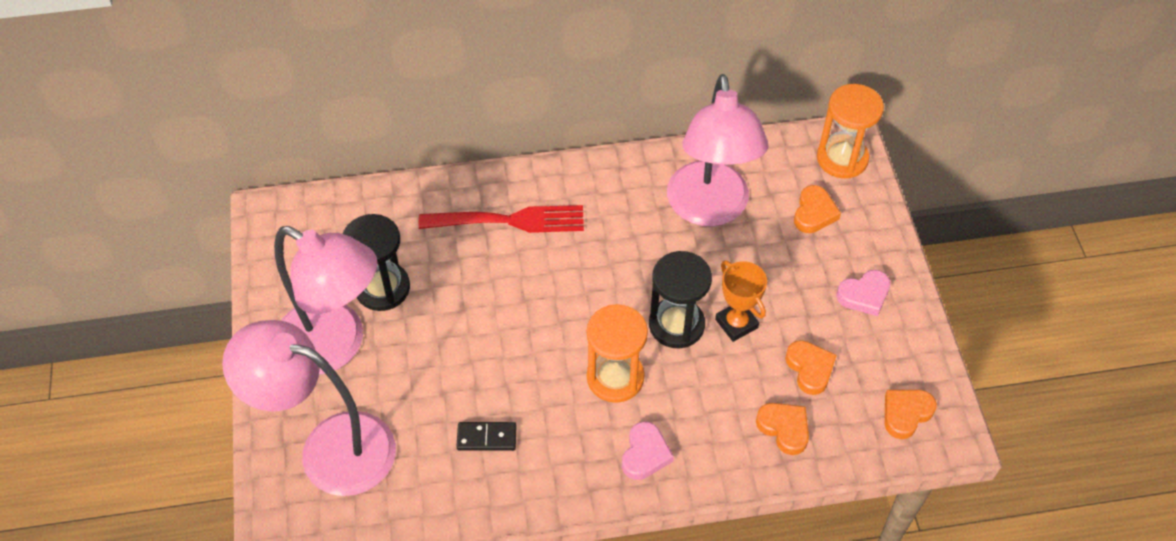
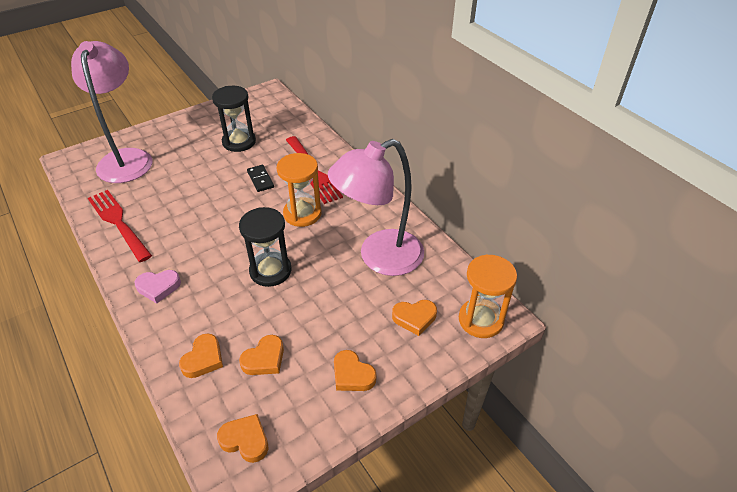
camera: 65 degrees right, 10 degrees down
pink lamp [274,226,378,375] -> none
black domino [456,422,516,451] -> black domino moved to [247,165,274,192]
orange hourglass [587,304,648,403] -> orange hourglass moved to [277,153,321,227]
orange trophy [715,261,767,342] -> none
pink heart [836,270,891,316] -> orange heart [334,350,377,391]
none -> red fork [88,190,152,262]

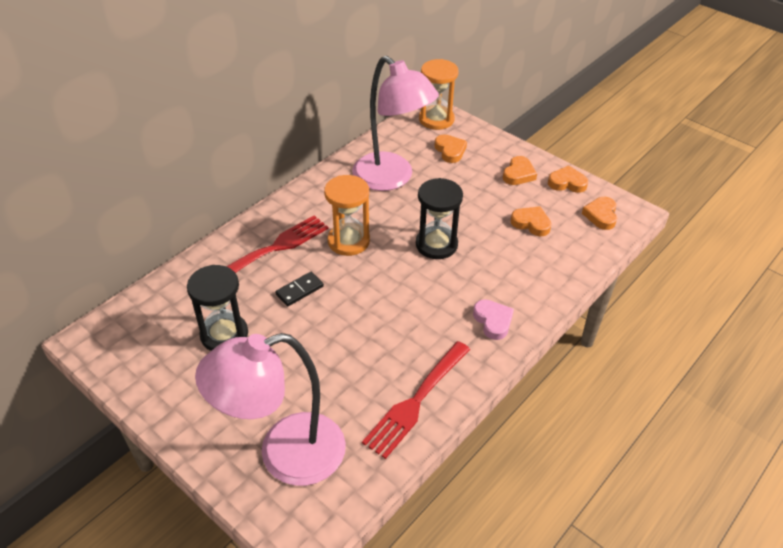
camera: 105 degrees left, 0 degrees up
orange heart [179,334,223,378] -> orange heart moved to [548,165,588,193]

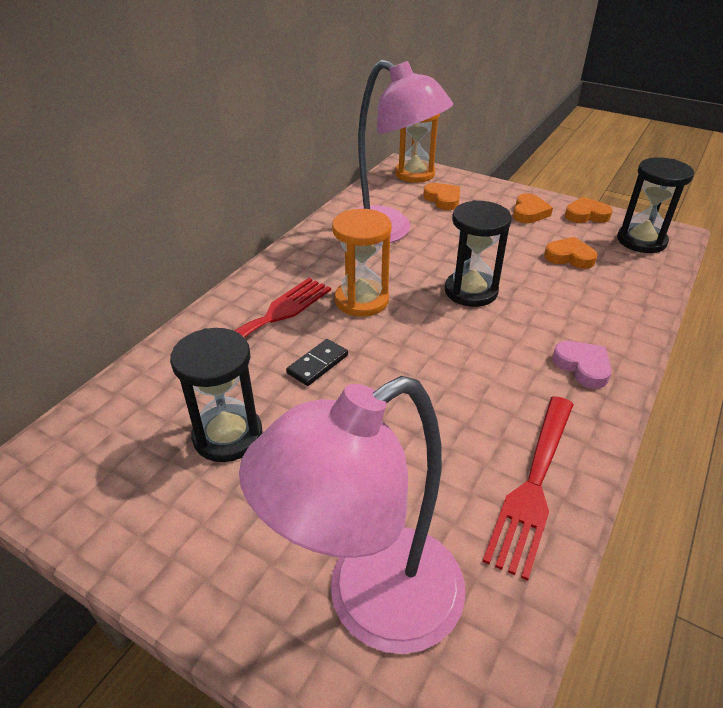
camera: 10 degrees left, 5 degrees down
orange heart [582,197,617,230] -> black hourglass [617,157,694,253]

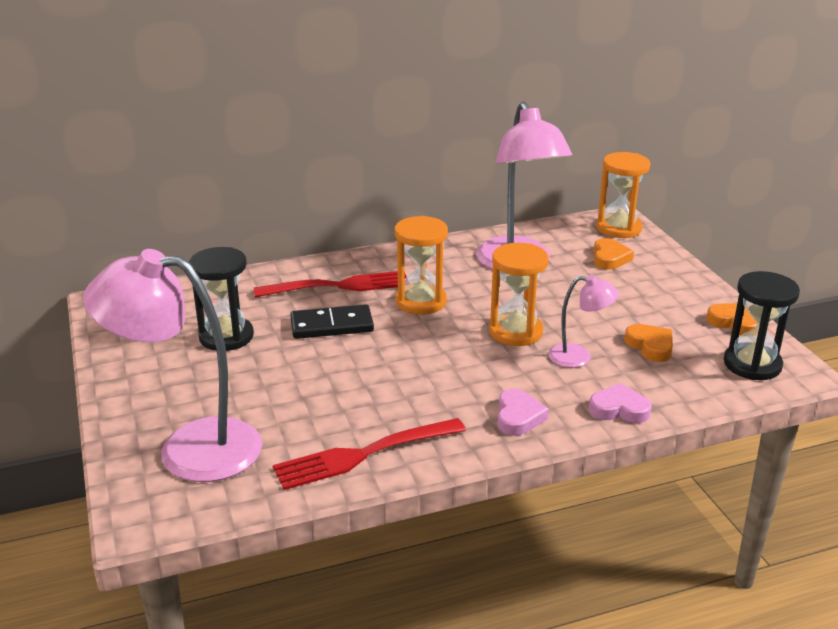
camera: 40 degrees right, 10 degrees down
black domino [286,339,348,386] -> black domino [290,304,374,339], size x1.52
black hourglass [445,200,512,307] -> orange hourglass [489,243,549,346]
orange heart [513,193,553,223] -> none
none -> pink lamp [548,275,619,368]
none -> pink heart [589,383,652,423]

